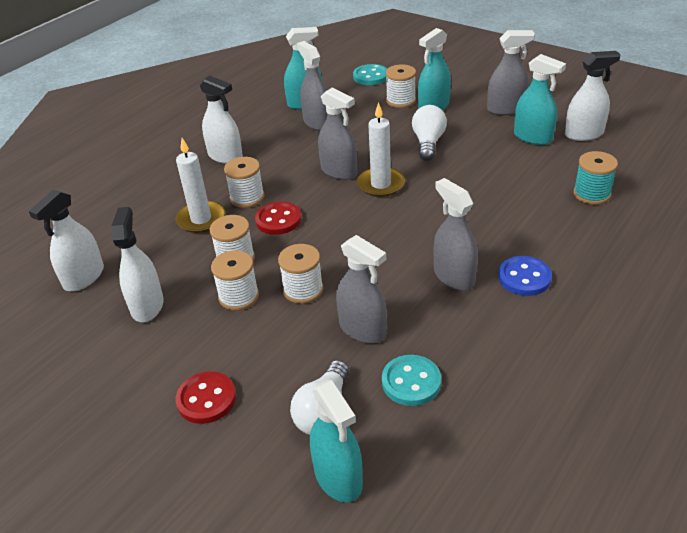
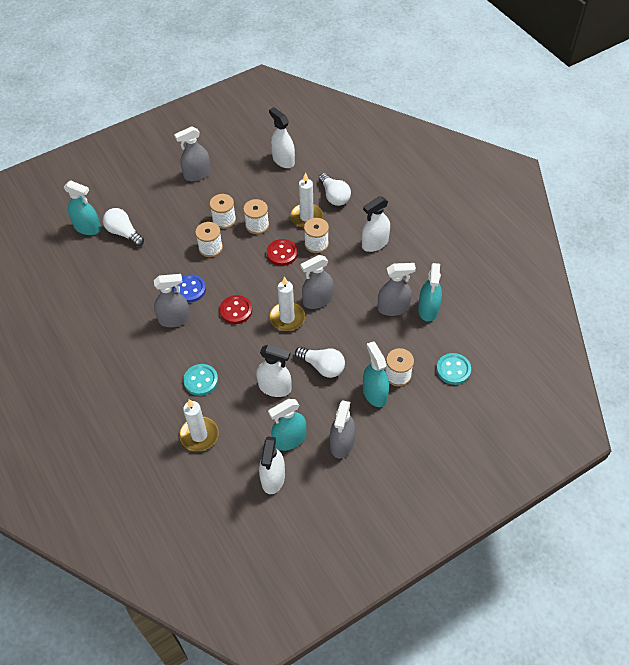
camera: 110 degrees right, 15 degrees up
white spray bottle [112,207,164,322] -> white spray bottle moved to [256,345,292,397]
red button [175,371,236,424] -> red button moved to [220,295,252,324]
turquoise spray bottle [310,380,363,502] -> turquoise spray bottle turned 150 degrees counterclockwise [64,180,101,235]
grey spray bottle [336,235,387,343] -> grey spray bottle moved to [174,126,211,181]
turquoise button [382,355,441,406] -> turquoise button moved to [183,364,218,396]
blue button [498,256,552,296] -> blue button moved to [174,274,206,303]
turquoise spool [573,151,618,205] -> white candle [179,399,219,452]
none -> white light bulb [319,173,351,206]

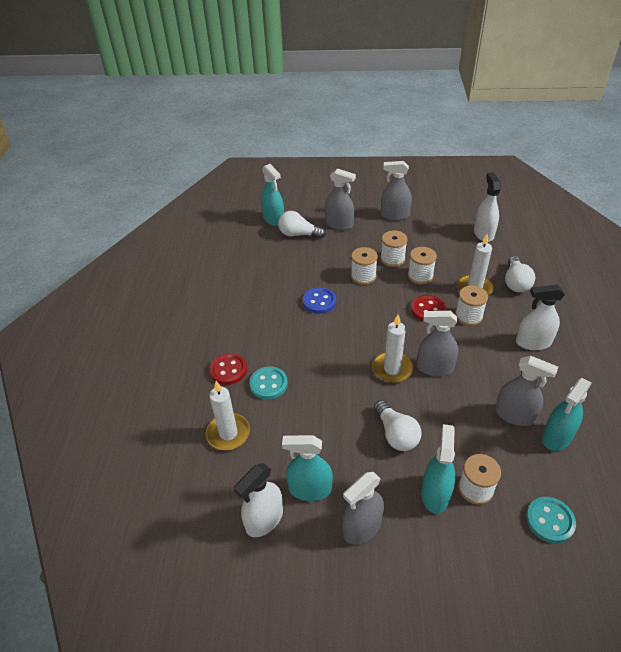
camera: 35 degrees right, 10 degrees down
white light bulb [103,208,144,246] -> white light bulb turned 60 degrees counterclockwise [278,211,326,239]
grey spray bottle [154,274,190,327] -> grey spray bottle moved to [325,169,356,230]
red button [220,295,252,324] -> red button moved to [209,353,247,385]
white spray bottle [256,345,292,397] -> none

